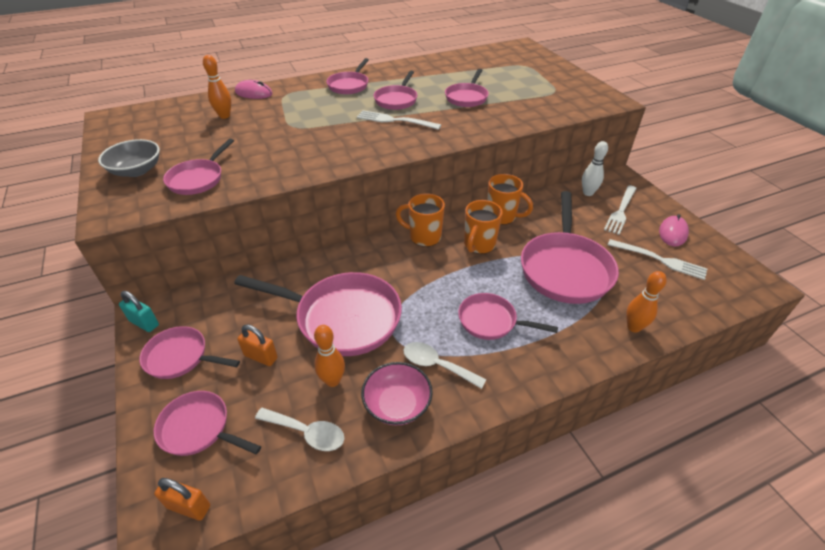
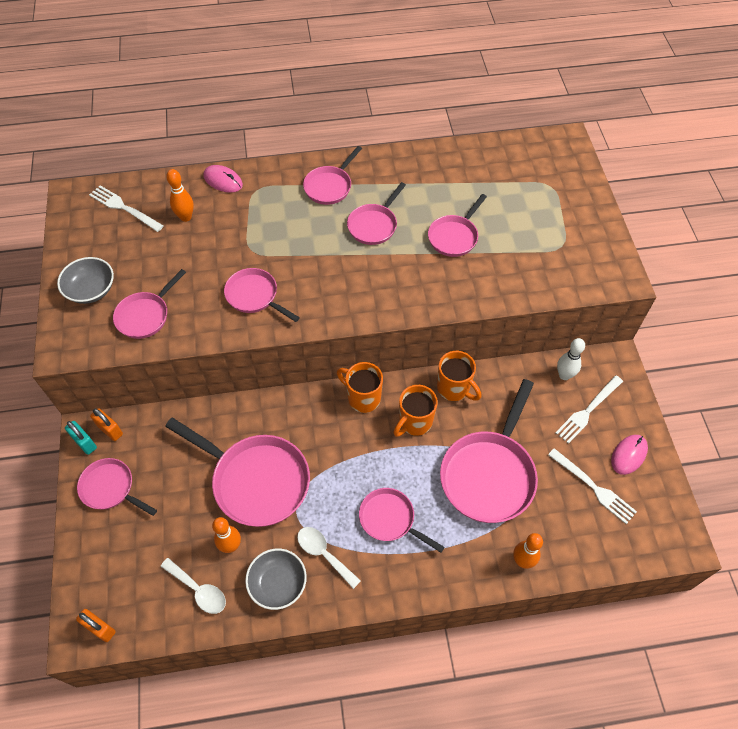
camera: 15 degrees right, 15 degrees up
pink pan [154,391,261,456] -> pink pan moved to [224,268,300,322]
orange padlock [237,325,278,366] -> orange padlock moved to [90,408,123,441]
white fork [357,110,441,130] -> white fork moved to [89,185,164,232]
pink bowl [361,362,433,425] -> grey bowl [245,549,307,610]

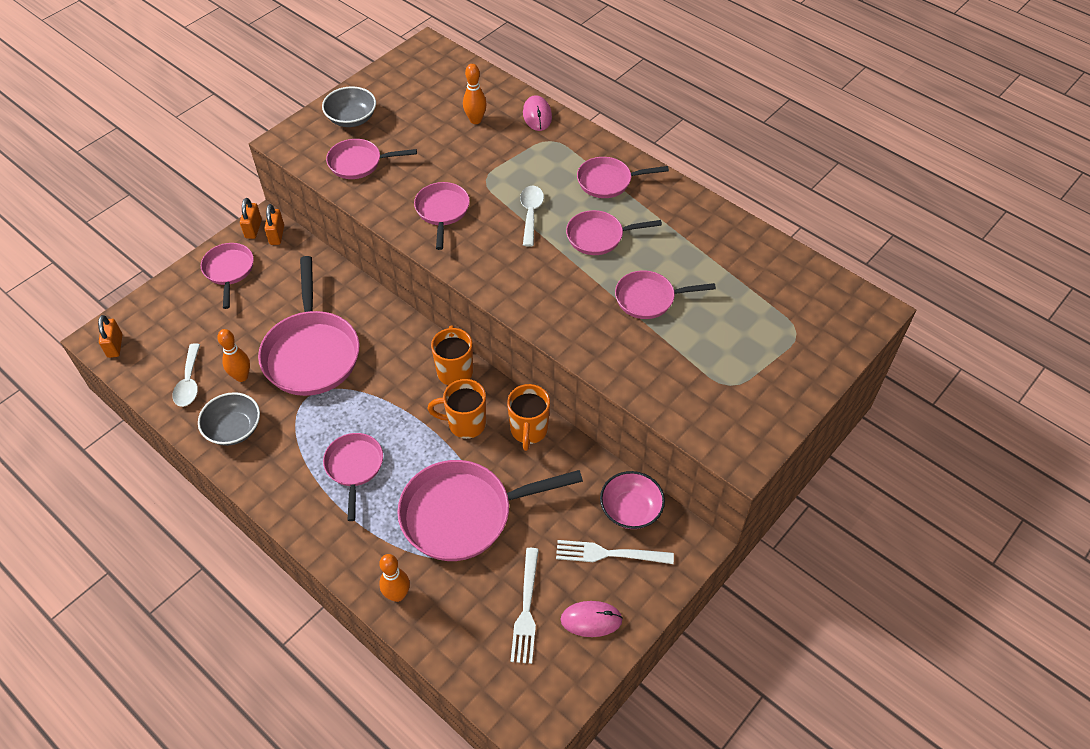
camera: 50 degrees right, 5 degrees down
turquoise padlock [65,421,97,455] -> orange padlock [240,198,262,239]
white fork [89,185,164,232] -> none
white spoon [297,527,361,589] -> white spoon moved to [520,186,544,247]
white bowling pin [557,338,585,380] -> pink bowl [600,471,665,529]

